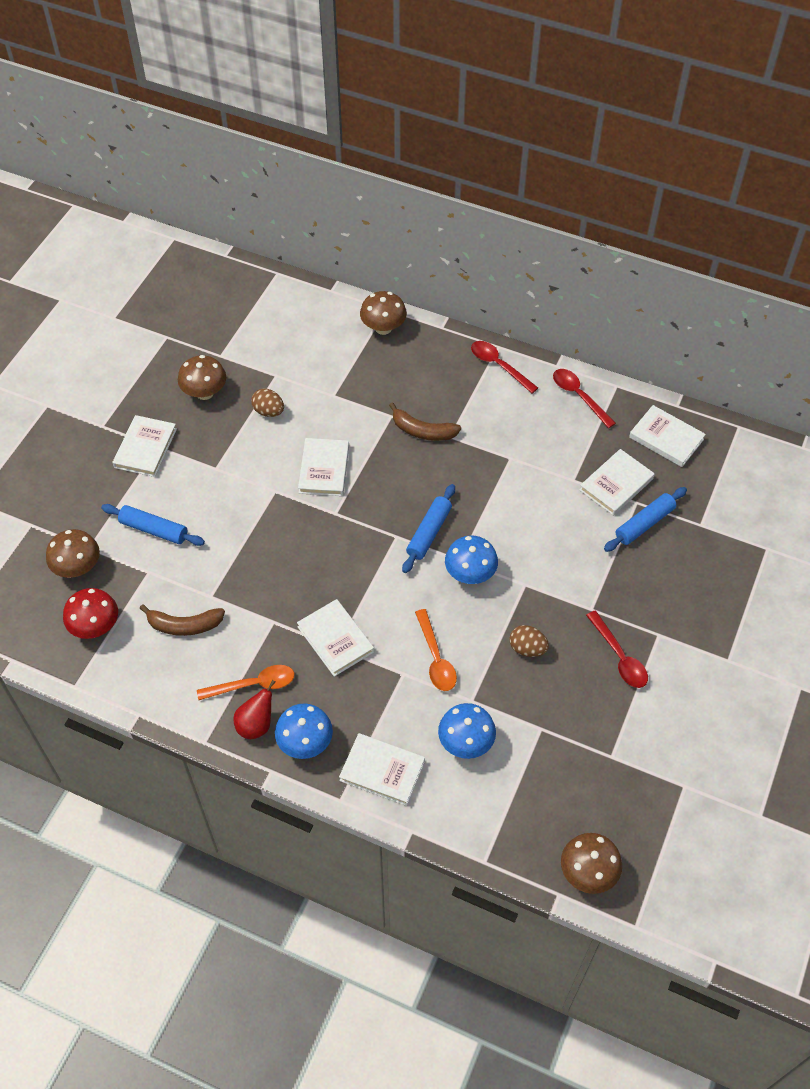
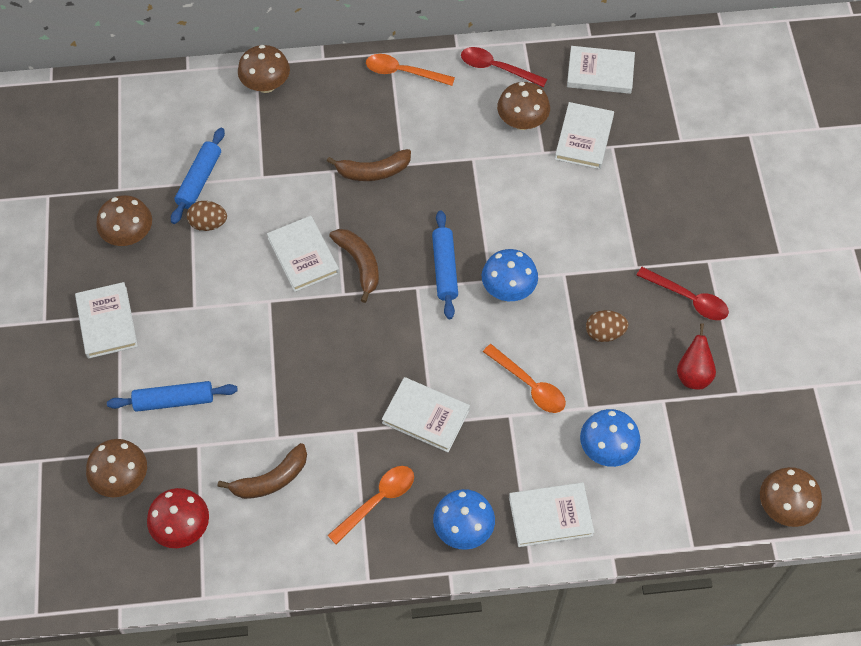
camera: 30 degrees left, 5 degrees up
red pear [233,680,275,739] -> red pear moved to [677,323,716,389]
red spoon [471,341,538,393] -> orange spoon [366,54,455,86]
blue rolling pin [604,487,687,552] -> blue rolling pin moved to [171,128,225,224]
none -> brown banana [329,229,379,303]
none -> brown mushroom [497,82,550,130]

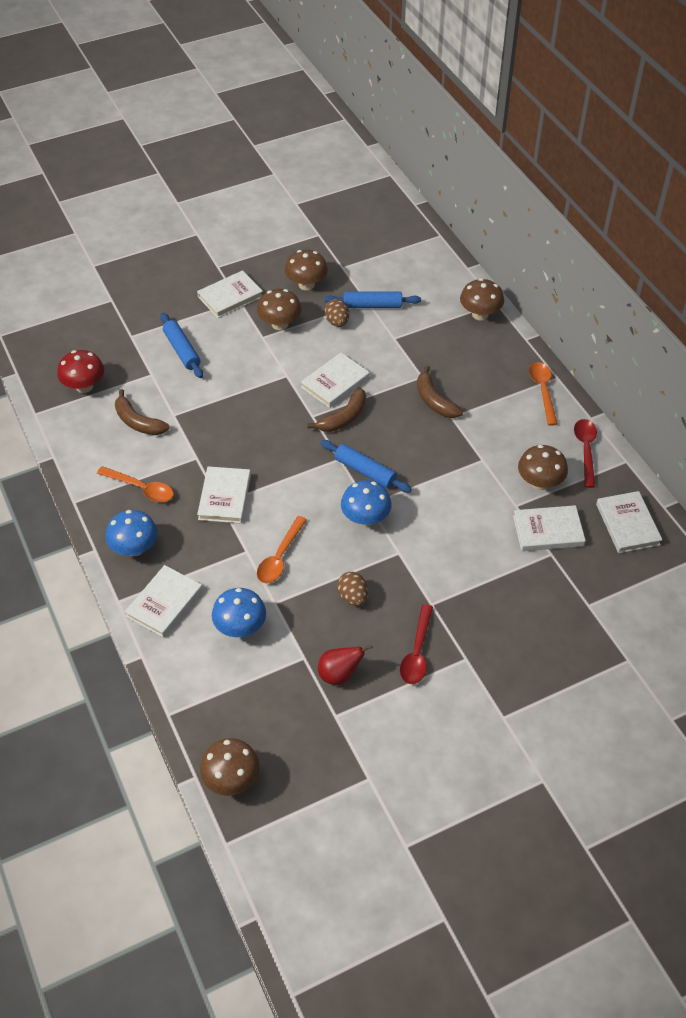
camera: 70 degrees right, 10 degrees down
brown mushroom [86,439,147,497] -> brown mushroom moved to [257,289,301,330]
blue rolling pin [432,210,458,319] -> blue rolling pin turned 60 degrees clockwise [321,440,412,493]
white book [509,482,594,547] -> white book turned 60 degrees clockwise [125,565,203,638]

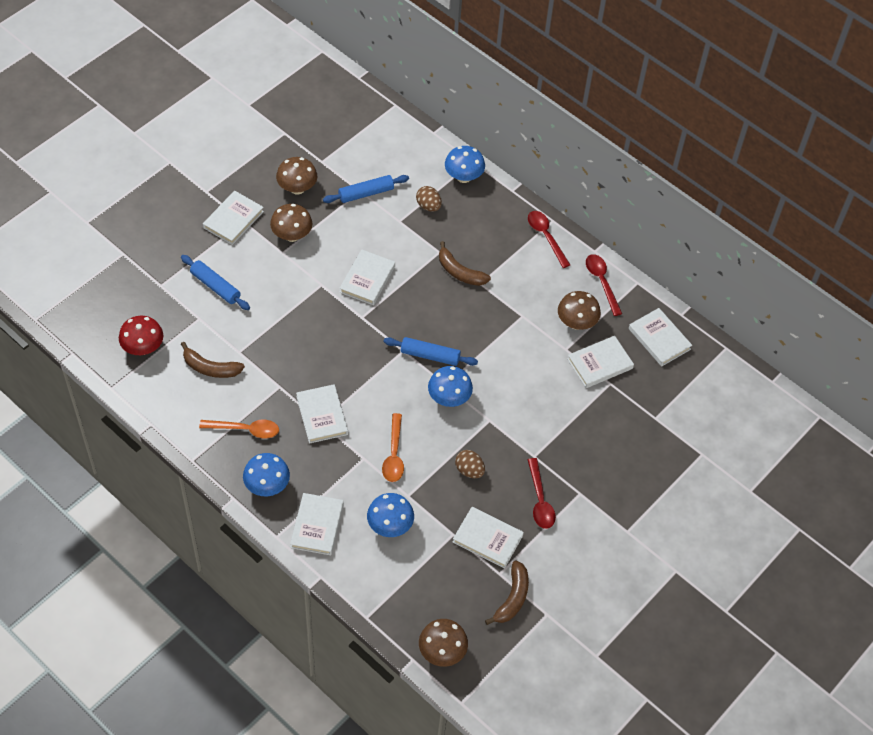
camera: 25 degrees left, 5 degrees up
brown banana [307,387,366,432] -> brown banana moved to [485,560,529,625]
red pear [318,644,373,685] -> white book [453,507,524,568]
brown egg [325,299,349,327] -> brown egg moved to [416,186,442,212]
brown mushroom [460,278,504,320] -> blue mushroom [445,146,485,183]
orange spoon [529,362,558,426] -> red spoon [528,211,570,268]

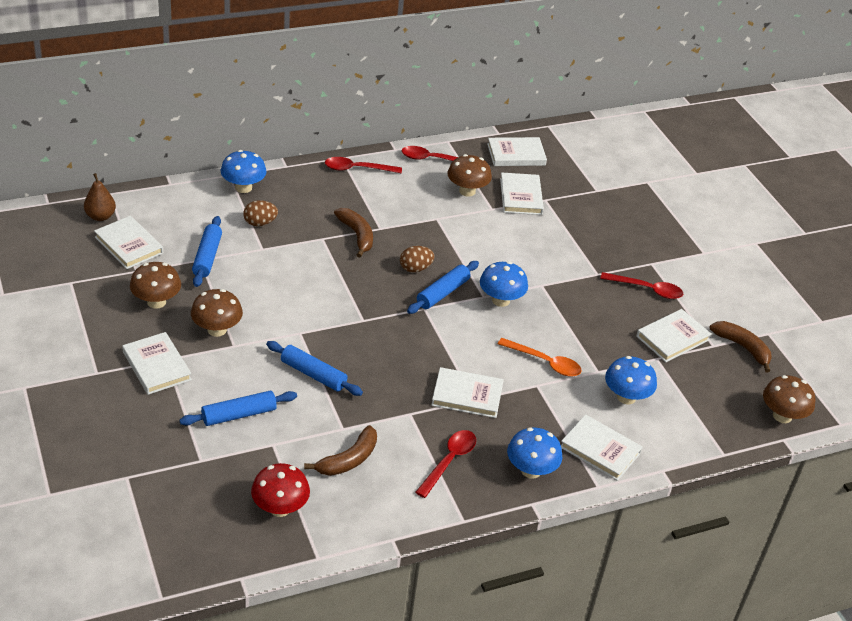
camera: 65 degrees left, 15 degrees down
orange spoon [199,420,279,438] -> red spoon [415,430,476,498]
white book [339,249,395,305] -> white book moved to [94,216,163,269]
brown banana [439,241,491,286] -> brown banana turned 90 degrees counterclockwise [334,208,373,257]
brown egg [455,450,485,478] -> brown egg moved to [400,246,435,272]
none -> brown pear [84,173,116,221]
none -> blue rolling pin [266,341,363,396]

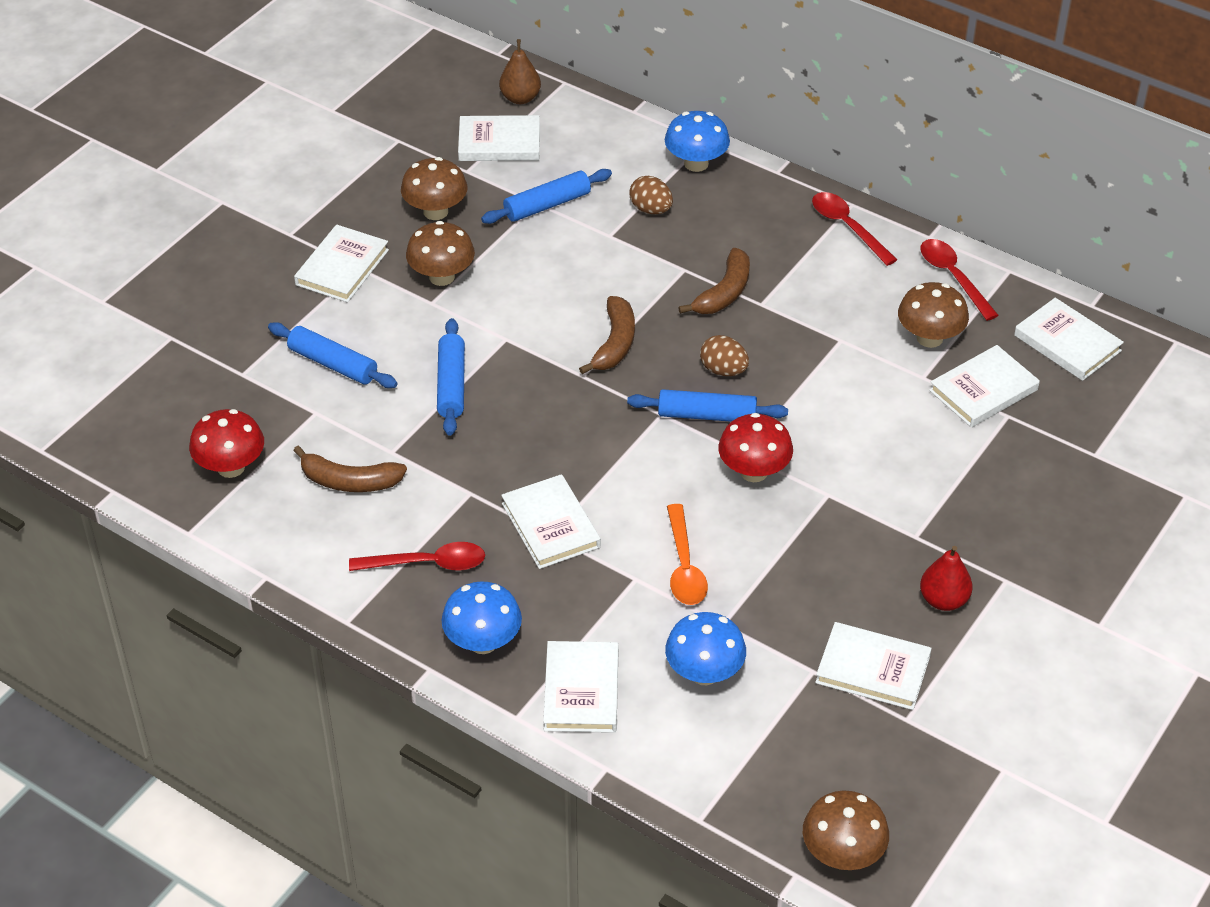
camera: 60 degrees right, 5 degrees up
white book [94,216,163,269] -> white book turned 75 degrees clockwise [458,115,540,161]
blue mushroom [480,261,528,307] -> red mushroom [718,413,793,482]
red spoon [600,272,683,299] -> red pear [920,546,973,611]
brown banana [710,321,772,373] -> brown banana moved to [579,296,635,374]

